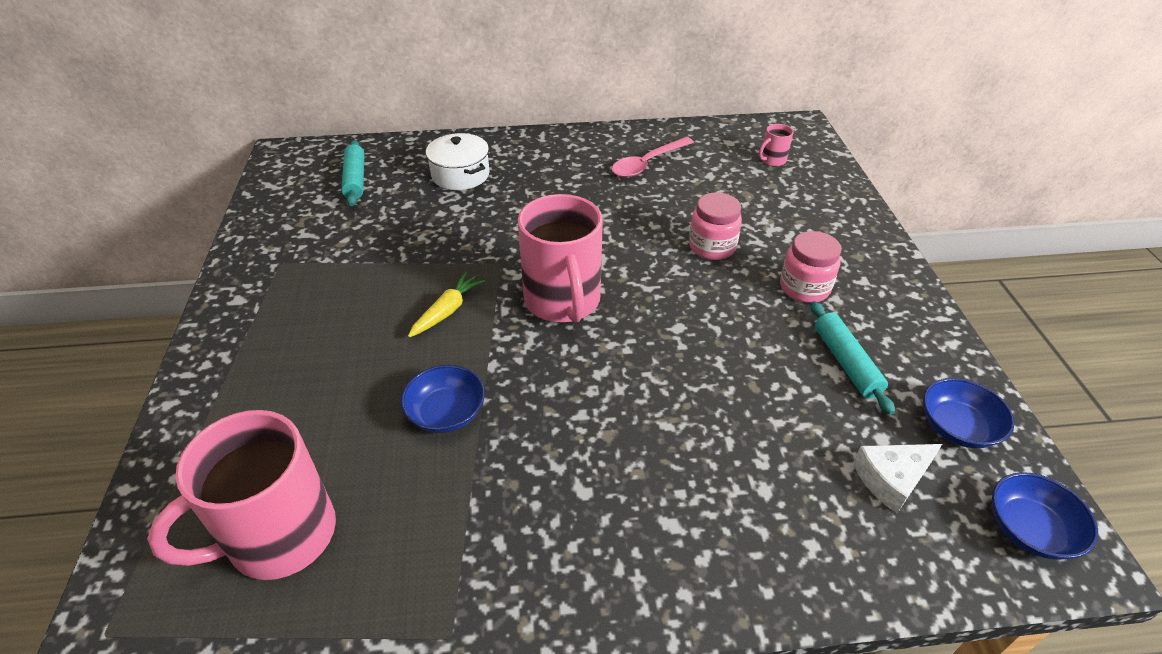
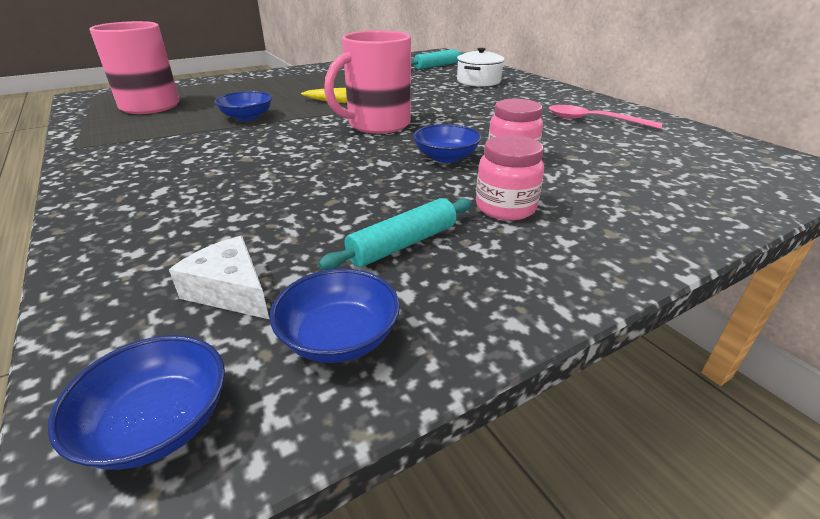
camera: 65 degrees right, 10 degrees down
pink mug [759,124,794,166] -> none
none -> blue bowl [413,124,481,163]

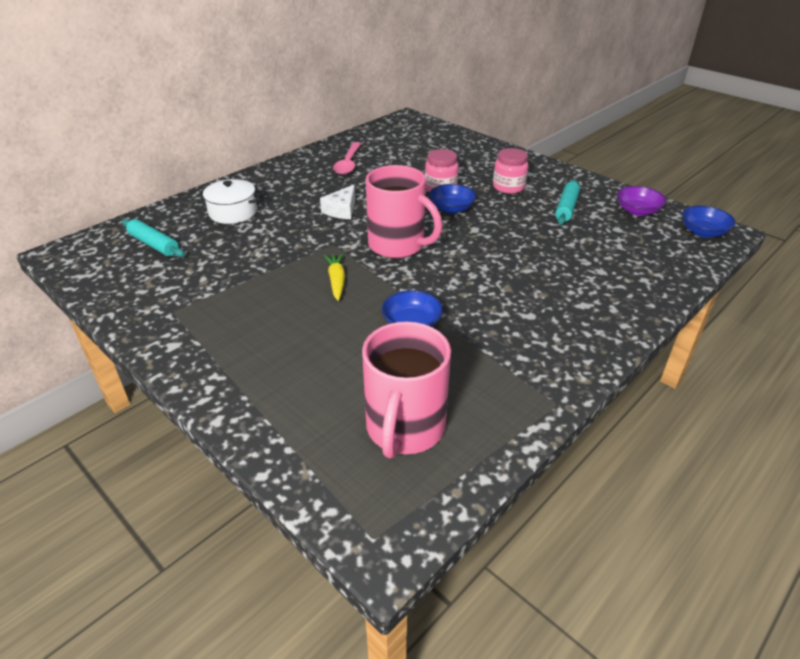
camera: 105 degrees left, 5 degrees up
white cheese [169,236,270,320] -> white cheese moved to [320,185,355,219]
blue bowl [270,269,400,363] -> purple bowl [617,186,666,216]
turquoise rolling pin [318,198,472,270] -> turquoise rolling pin turned 75 degrees clockwise [555,180,580,225]

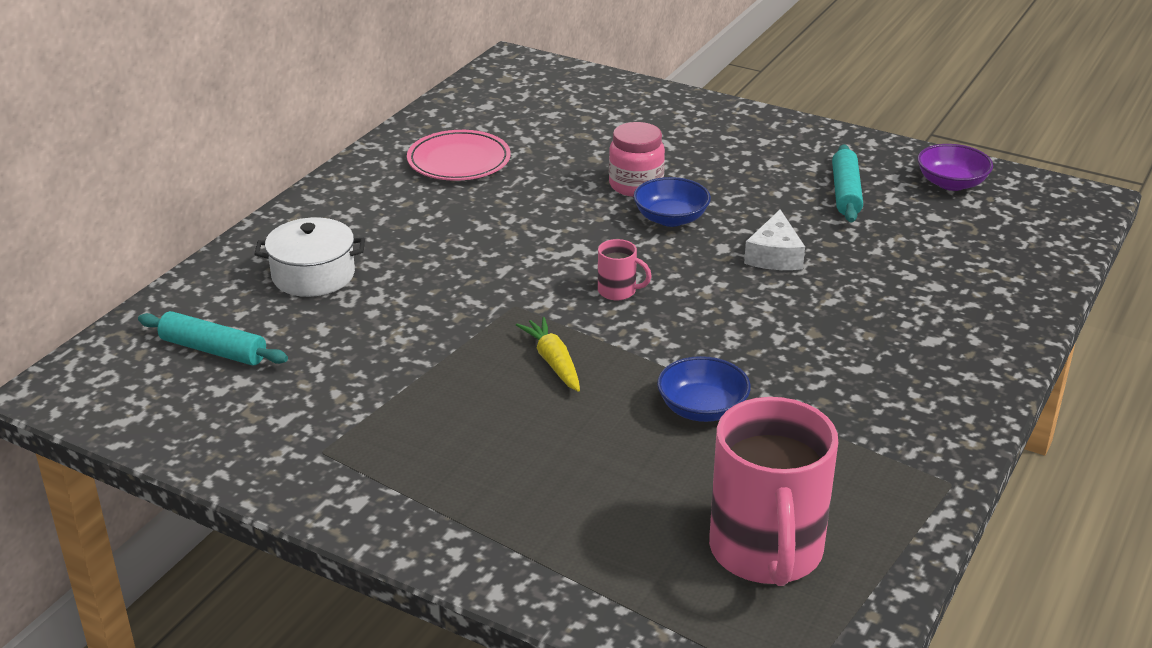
camera: 15 degrees left, 5 degrees down
white cheese [320,185,355,219] -> white cheese moved to [744,210,805,270]
pink spoon [333,142,361,175] -> pink plate [407,130,511,181]
pink mug [366,165,442,258] -> pink mug [598,239,652,300], size x0.42
pink jar [493,148,528,194] -> none
blue bowl [682,205,736,238] -> none

